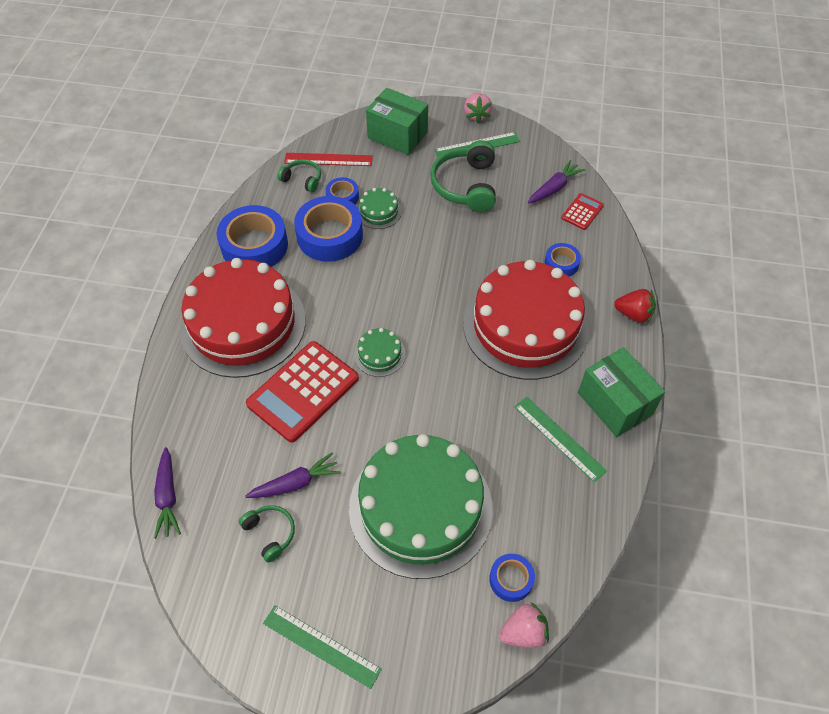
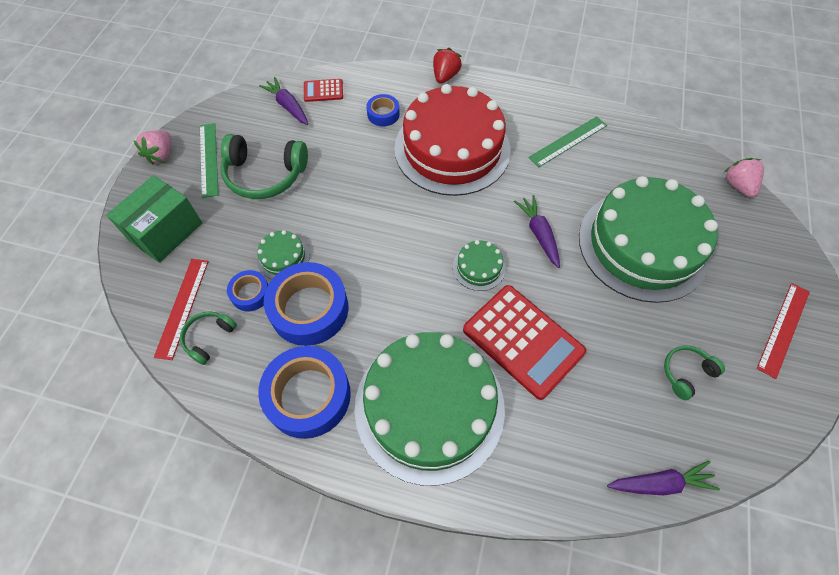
camera: 85 degrees left, 5 degrees up
red cake [180,258,306,378] -> green cake [355,332,505,486]
purple carrot [245,452,341,498] -> purple carrot moved to [514,195,560,268]
green ruler [263,605,382,689] -> red ruler [757,283,810,379]
pink strawberry [464,93,492,123] -> pink strawberry turned 105 degrees clockwise [133,131,171,165]
blue tape [489,554,535,602] -> none
red calculator [561,193,604,230] -> red calculator turned 45 degrees counterclockwise [304,79,343,102]
green box [578,347,665,437] -> none

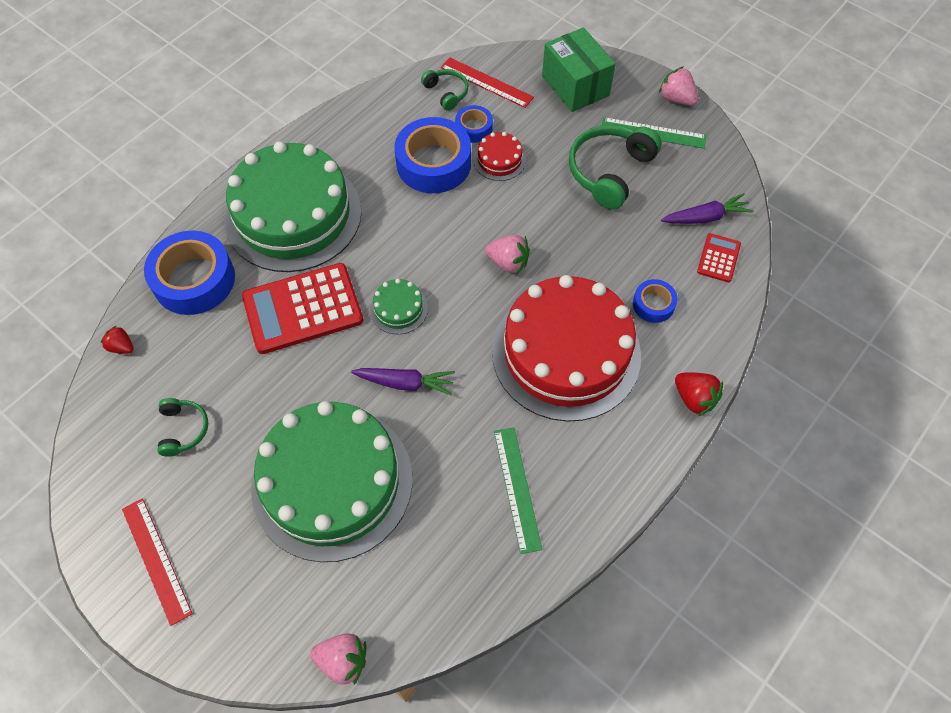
camera: 115 degrees right, 0 degrees up
green cake [257,230,310,279] -> red cake [473,132,526,181]
blue tape [258,346,351,439] -> blue tape moved to [144,231,235,315]
purple carrot [607,461,720,495] -> red strawberry [101,325,134,354]
none -> pink strawberry [485,235,530,275]

